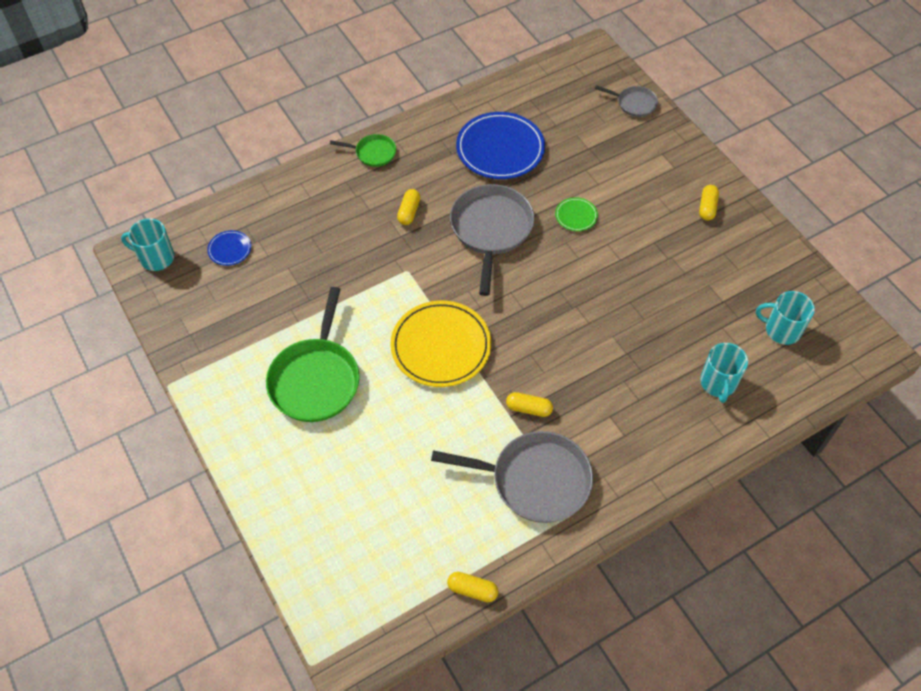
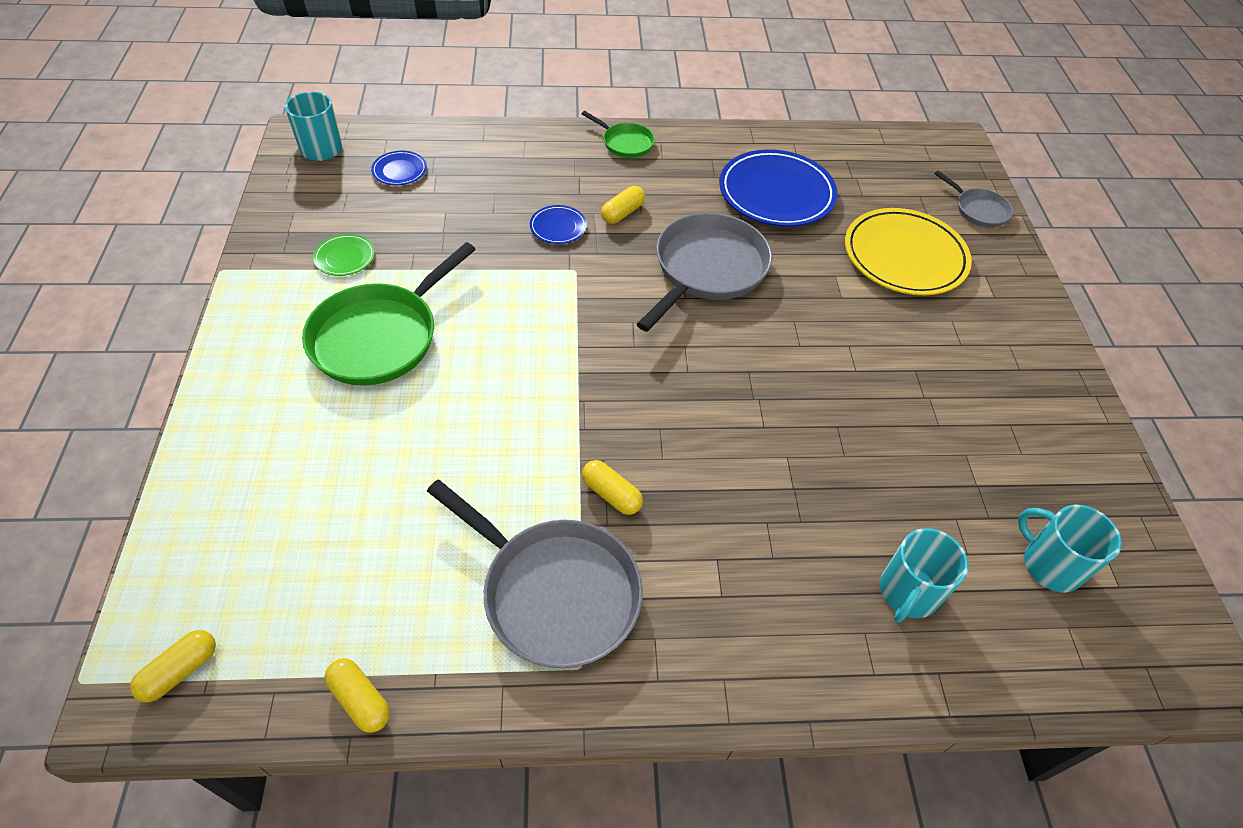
camera: 25 degrees right, 5 degrees down
yellow plate [390,301,491,387] -> yellow plate moved to [845,208,972,295]
green plate [555,197,598,231] -> green plate moved to [313,234,375,276]
yellow capsule [699,185,719,221] -> yellow capsule moved to [130,630,216,702]
none -> blue plate [530,205,587,244]

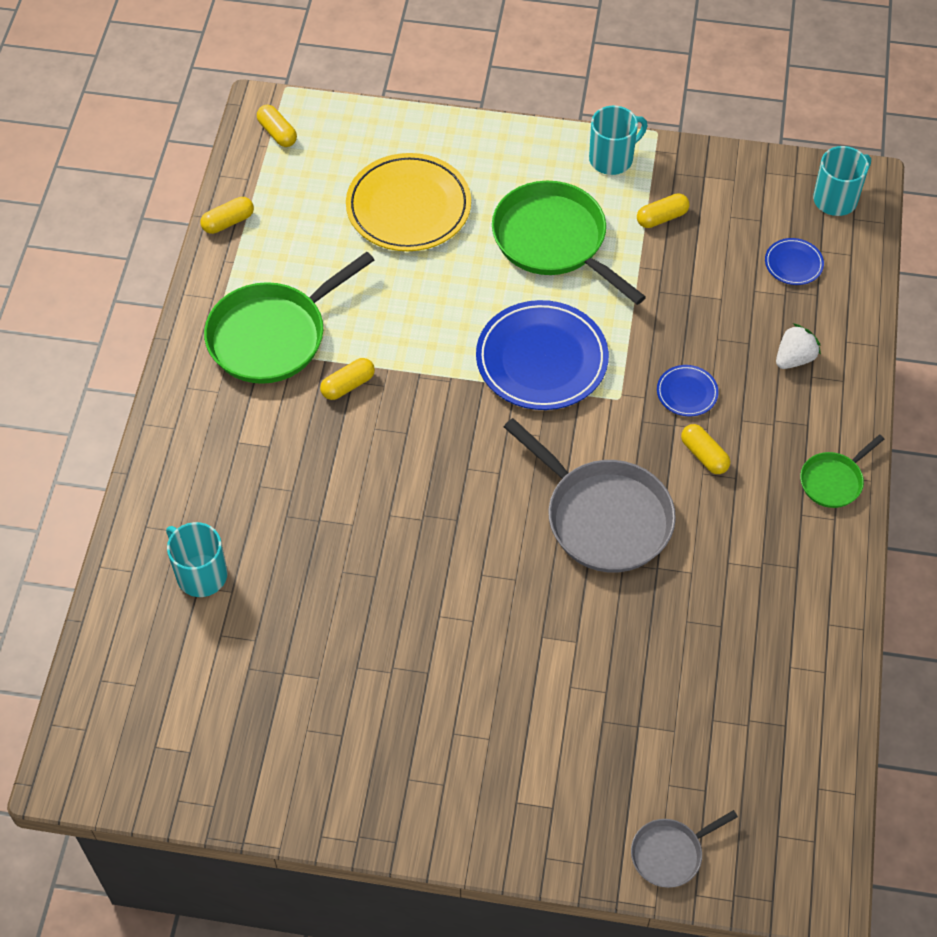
camera: 105 degrees right, 5 degrees up
green plate [313,234,375,276] -> yellow capsule [637,193,690,228]
grey pan [427,480,643,668] -> green pan [204,252,374,384]
blue plate [719,149,837,227] -> blue plate moved to [476,300,609,410]
yellow plate [845,208,972,295] -> yellow plate moved to [346,153,471,251]
turquoise mug [1018,505,1122,593] -> turquoise mug moved to [589,106,647,175]
none -> white strawberry [776,323,821,369]

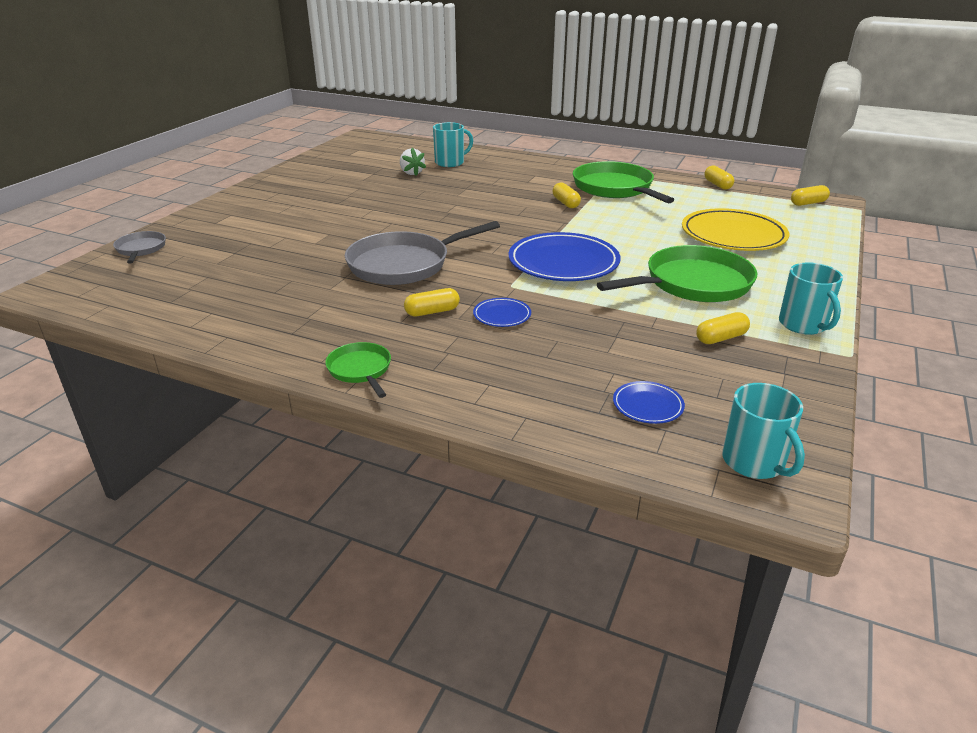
camera: 105 degrees right, 25 degrees down
yellow capsule [637,193,690,228] -> yellow capsule turned 75 degrees clockwise [696,312,750,344]
white strawberry [776,323,821,369] -> white strawberry moved to [400,148,426,176]

